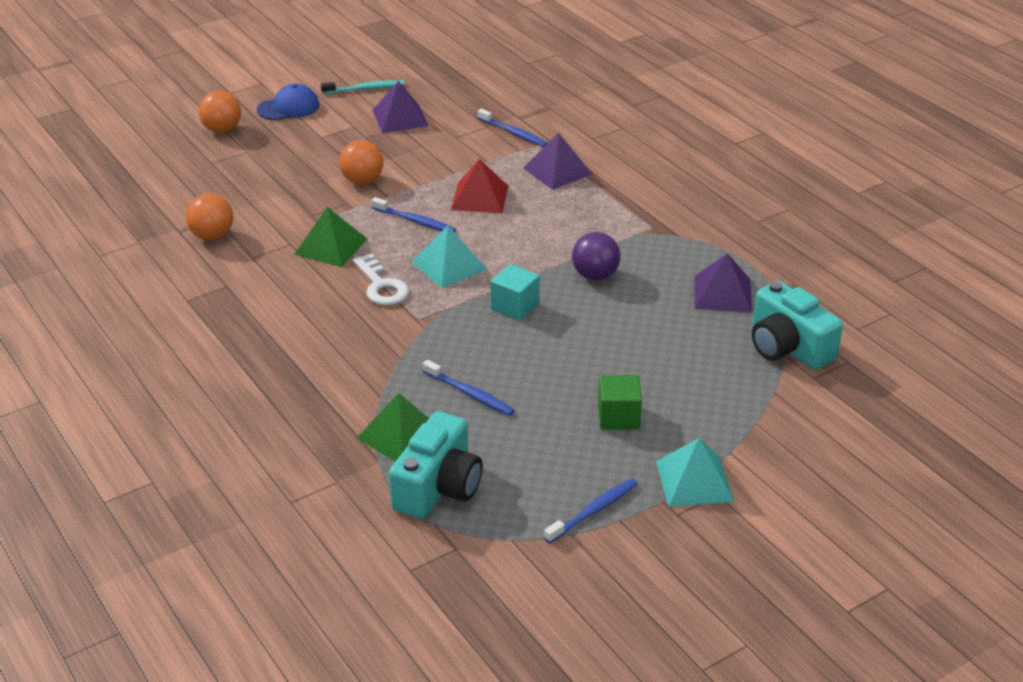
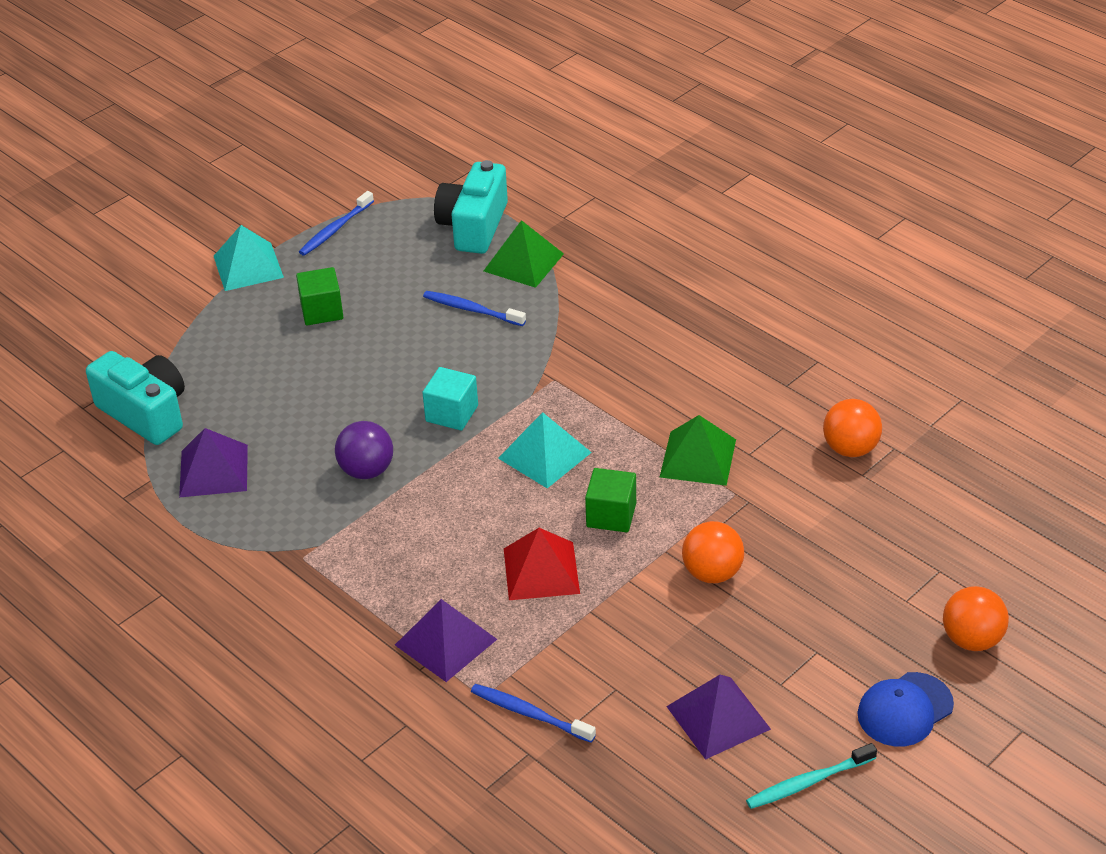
camera: 170 degrees right, 5 degrees up
white key [353,253,409,305] -> none
blue toothbrush [371,197,456,233] -> green cube [585,468,636,532]

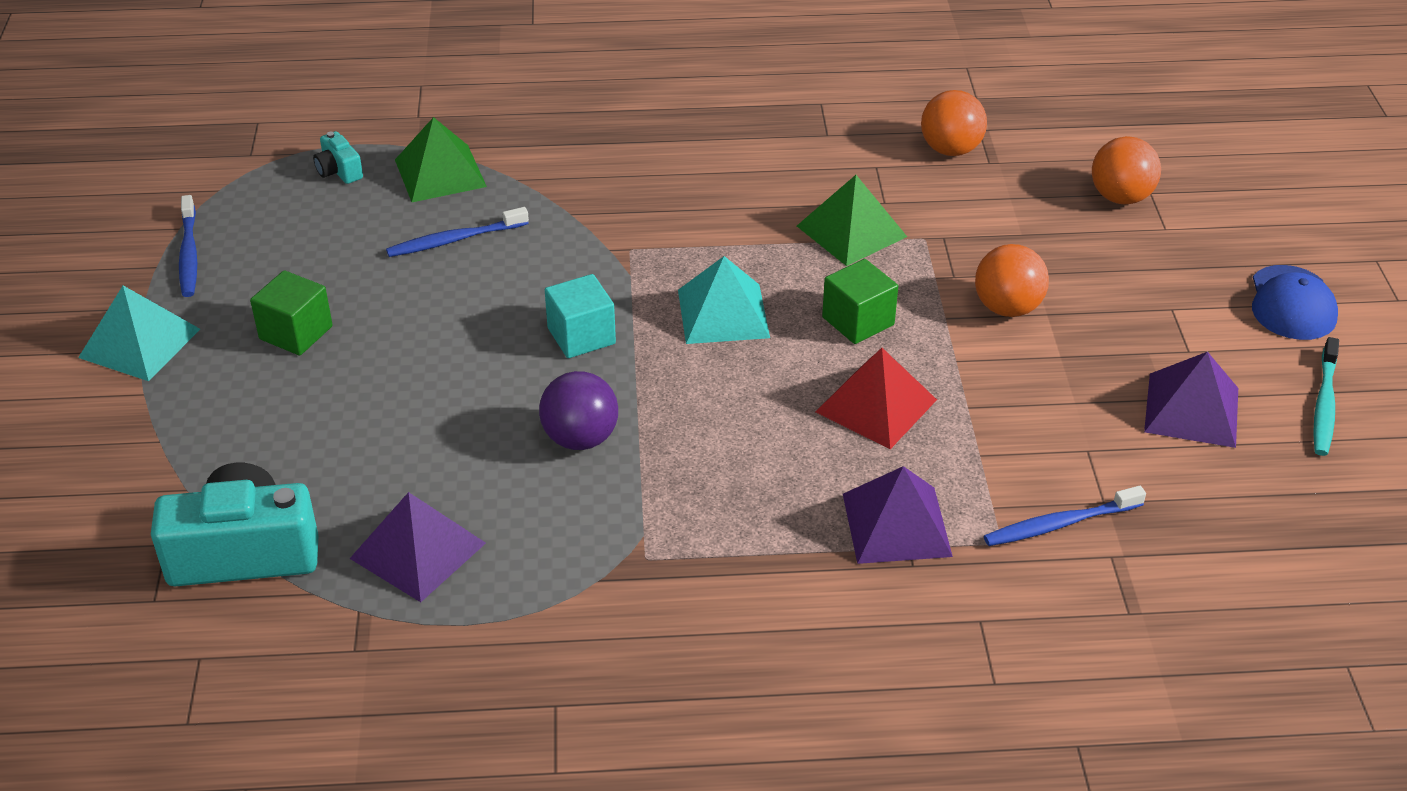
camera: 50 degrees left, 0 degrees up
turquoise camera [434,160,508,254] -> turquoise camera [313,131,363,184], size x0.46
orange ball [943,586,1009,651] -> orange ball moved to [1092,136,1161,205]

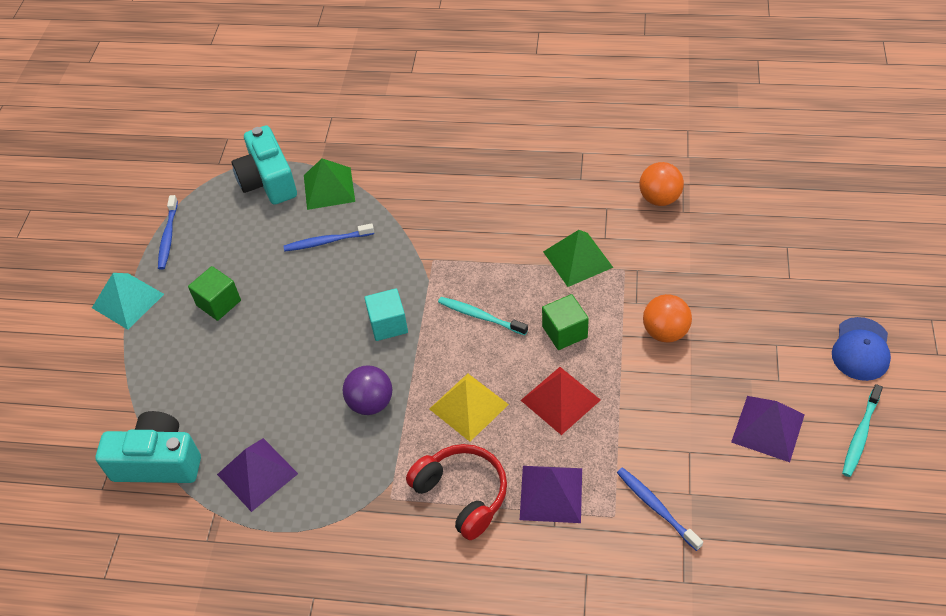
camera: 15 degrees right, 10 degrees up
turquoise camera [313,131,363,184] -> turquoise camera [232,125,297,205], size x2.19
turquoise pyramid [678,256,770,344] -> turquoise toothbrush [438,297,528,335]
blue toothbrush [984,486,1146,546] -> blue toothbrush turned 60 degrees clockwise [617,467,703,551]
orange ball [1092,136,1161,205] -> none
none -> red headphones [406,444,507,540]
none -> yellow pyramid [430,374,509,442]

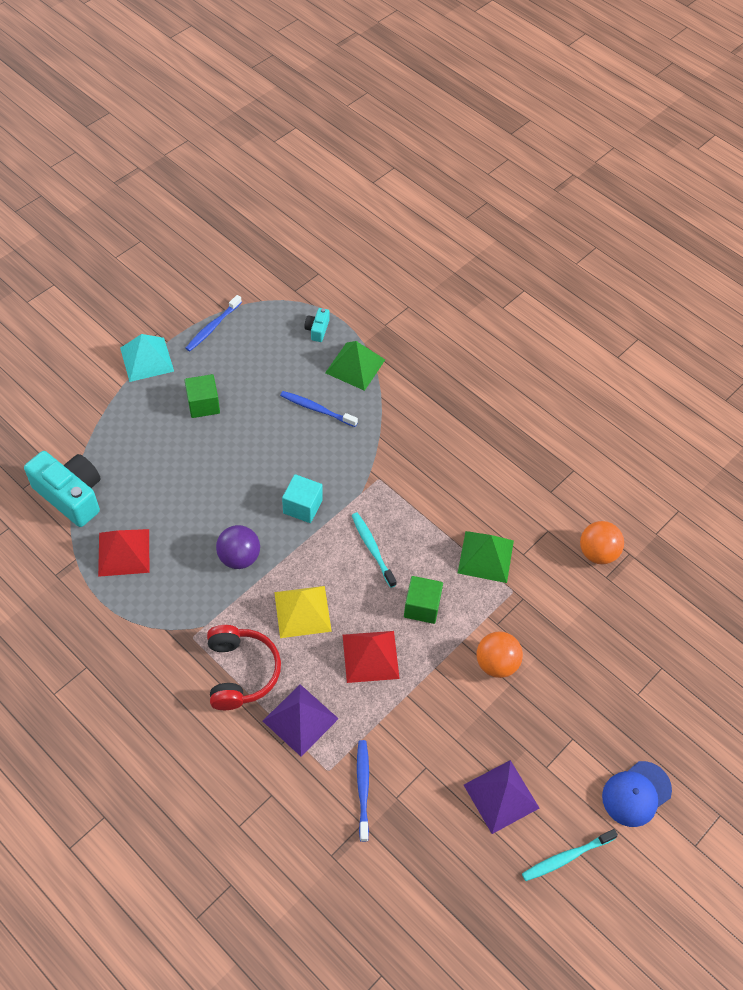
camera: 30 degrees right, 5 degrees up
purple pyramid [217,438,298,512] -> red pyramid [98,529,149,577]
turquoise camera [232,125,297,205] -> turquoise camera [304,308,329,342], size x0.46

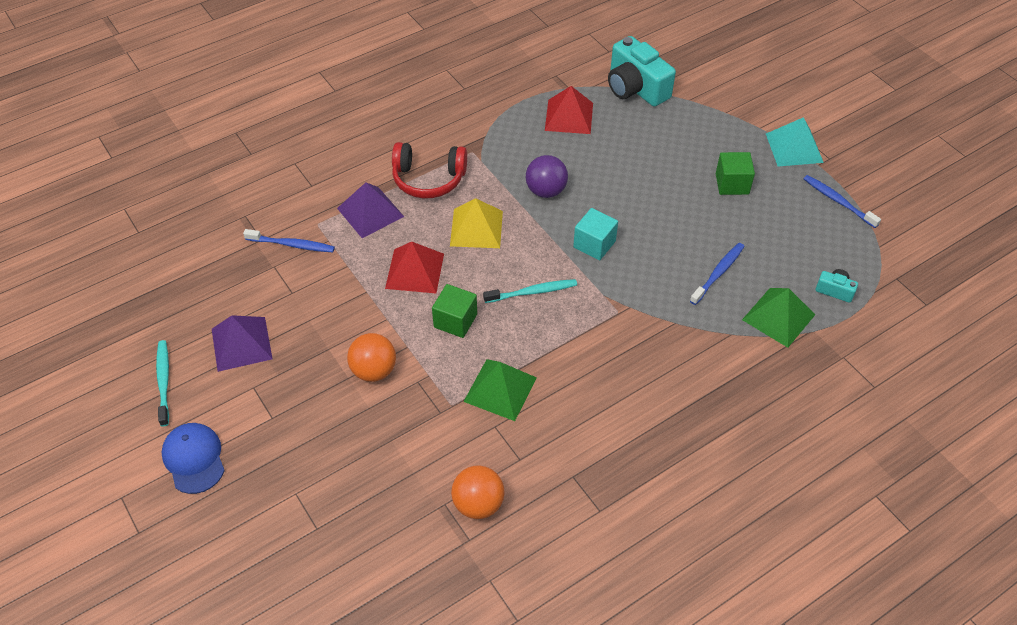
camera: 105 degrees right, 5 degrees down
turquoise camera [24,451,101,527] -> turquoise camera turned 90 degrees clockwise [608,36,676,107]

